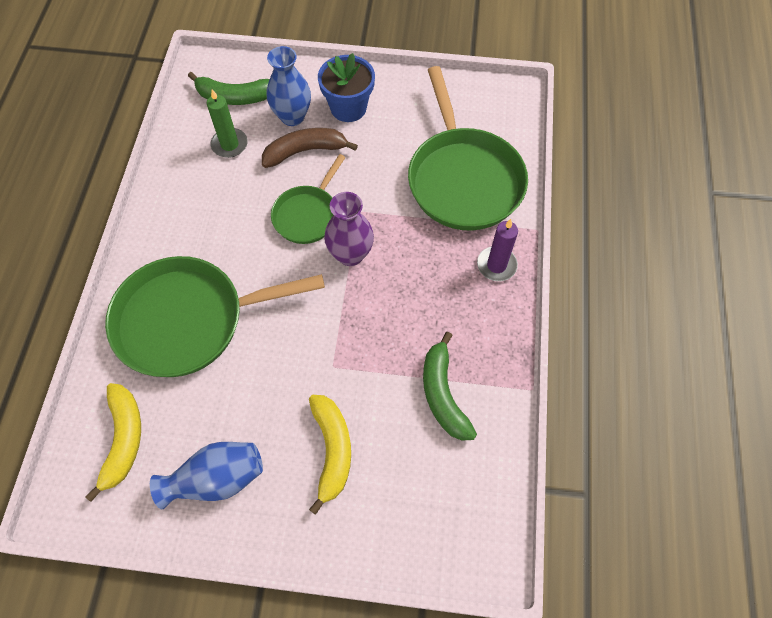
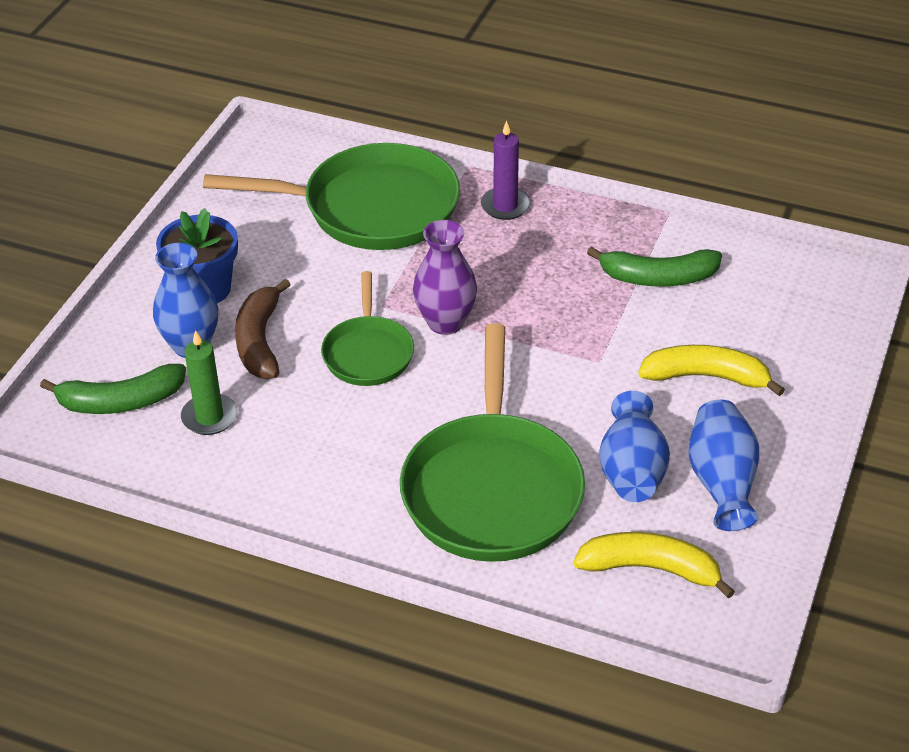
camera: 75 degrees left, 20 degrees down
green banana [188,72,269,105] -> green banana turned 60 degrees clockwise [40,364,186,414]
green pan [271,154,346,244] -> green pan turned 45 degrees clockwise [321,271,414,386]
none -> blue vase [599,391,670,502]

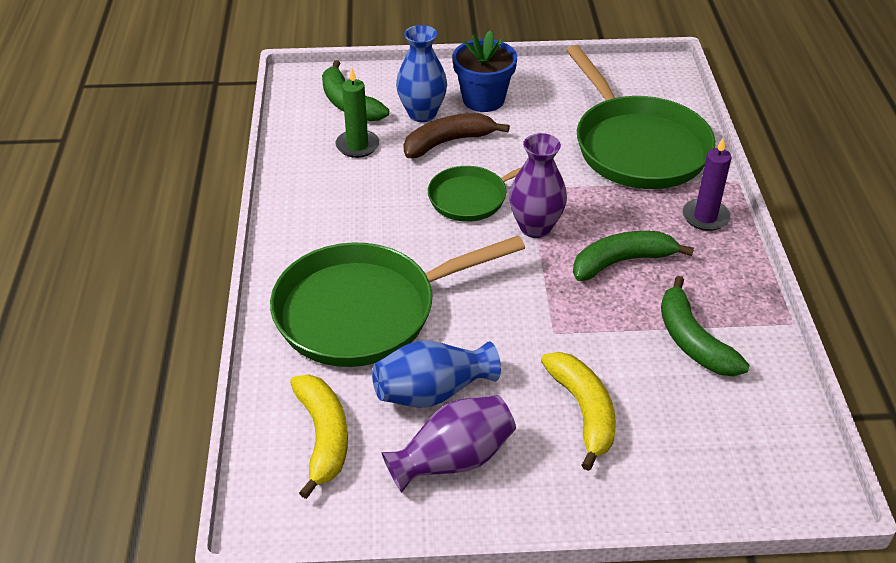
camera: 65 degrees right, 0 degrees up
blue vase [689,400,759,531] -> purple vase [382,395,516,492]
none -> green banana [573,231,694,281]

